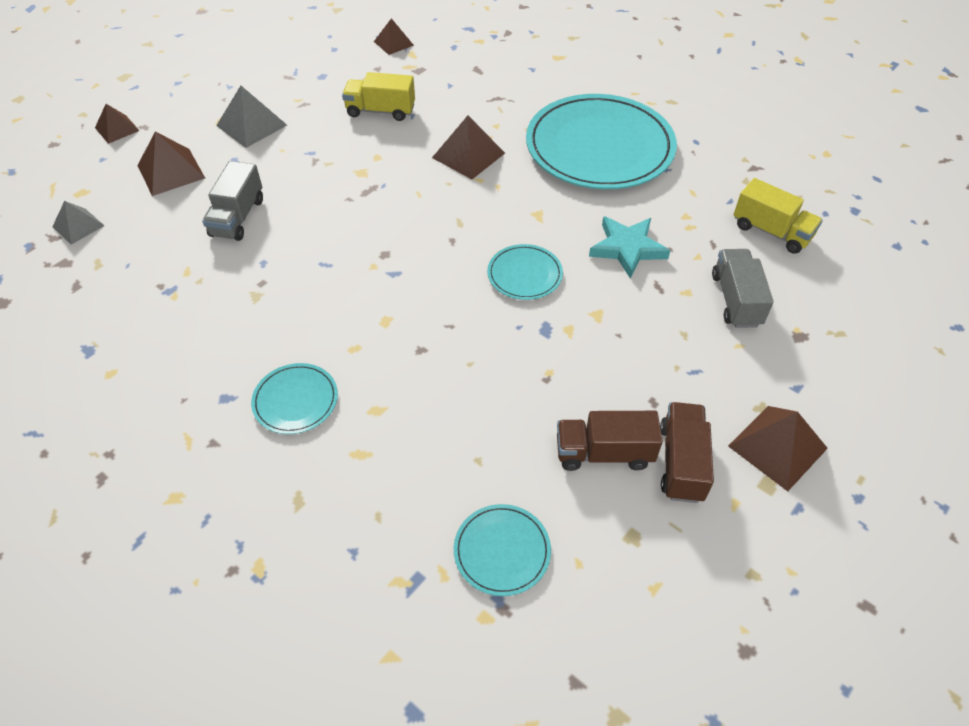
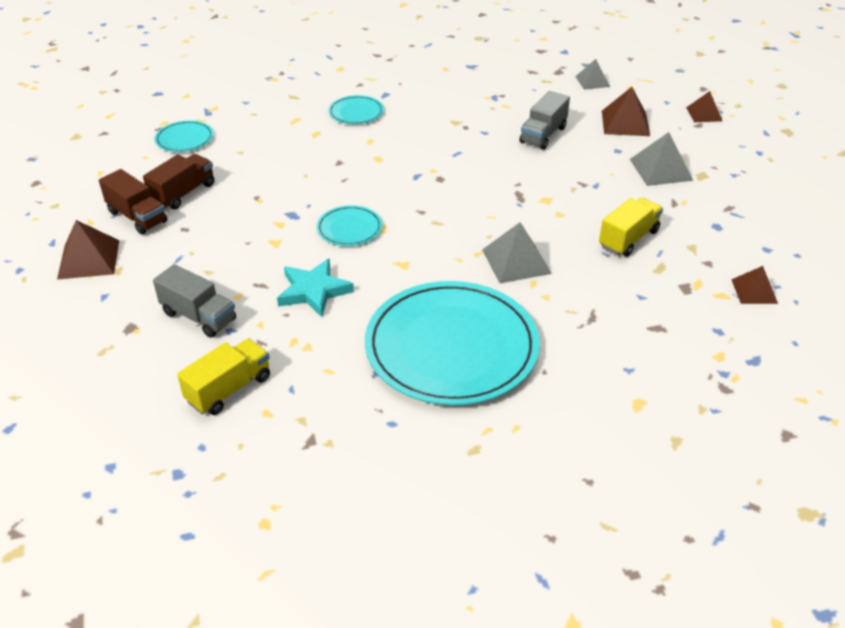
camera: 125 degrees right, 10 degrees down
grey truck [202,161,263,241] -> grey truck turned 105 degrees counterclockwise [520,91,570,150]
brown pyramid [432,116,505,179] -> grey pyramid [482,222,552,283]
yellow truck [733,178,823,254] -> yellow truck turned 150 degrees clockwise [177,339,270,415]

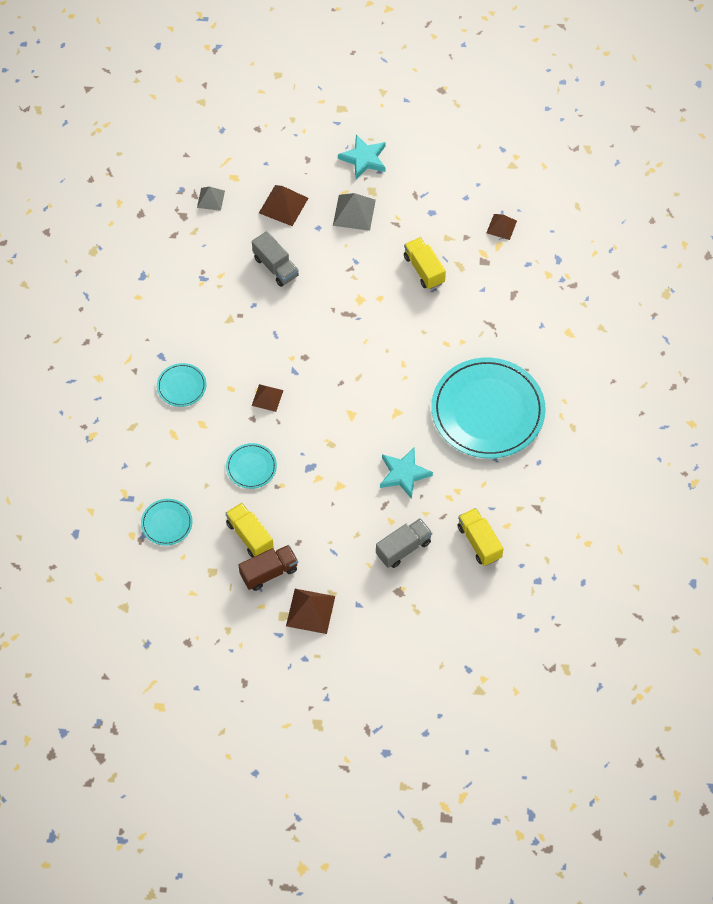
camera: 70 degrees left, 20 degrees up
brown truck [143,154,214,209] -> yellow truck [225,503,274,558]
turquoise plate [316,205,382,246] -> turquoise plate moved to [226,443,277,489]
grey pyramid [482,222,552,283] -> none
brown pyramid [686,91,722,122] -> brown pyramid moved to [252,384,284,412]
none -> turquoise star [338,134,385,179]

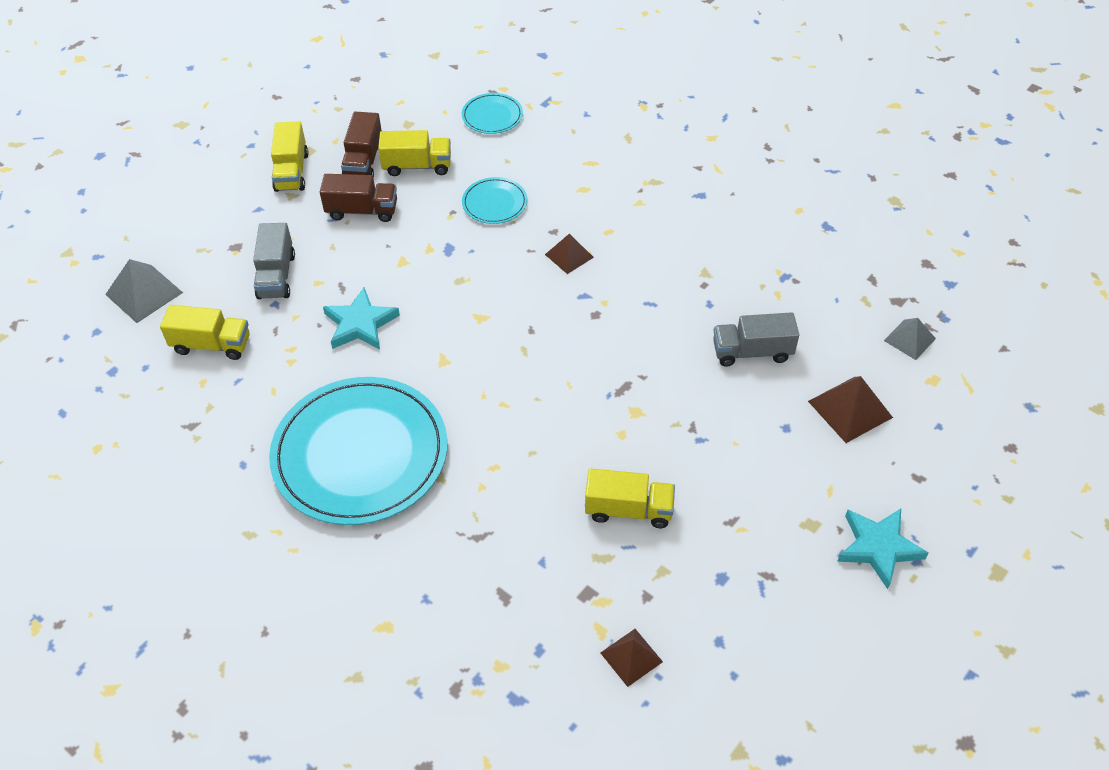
camera: 125 degrees right, 10 degrees down
turquoise plate [157,363,206,407] -> none
brown pyramid [286,589,335,634] -> yellow truck [271,121,308,192]
grey pyramid [333,193,376,231] -> grey pyramid moved to [105,259,183,323]
none -> brown truck [320,174,397,222]

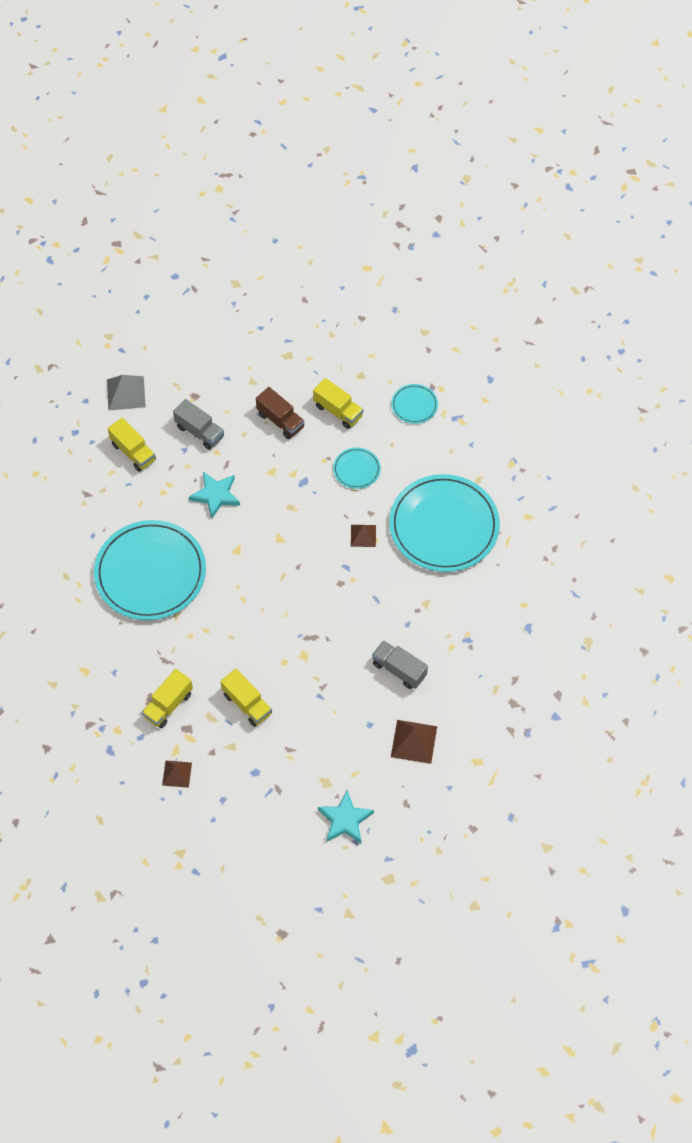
camera: 40 degrees right, 10 degrees up
grey truck [253,223,295,299] -> grey truck turned 90 degrees counterclockwise [173,399,224,450]
yellow truck [271,121,308,192] -> yellow truck moved to [142,669,193,728]
brown truck [341,112,382,178] -> none
grey pyramid [884,318,936,360] -> none
none -> turquoise plate [389,474,500,572]

